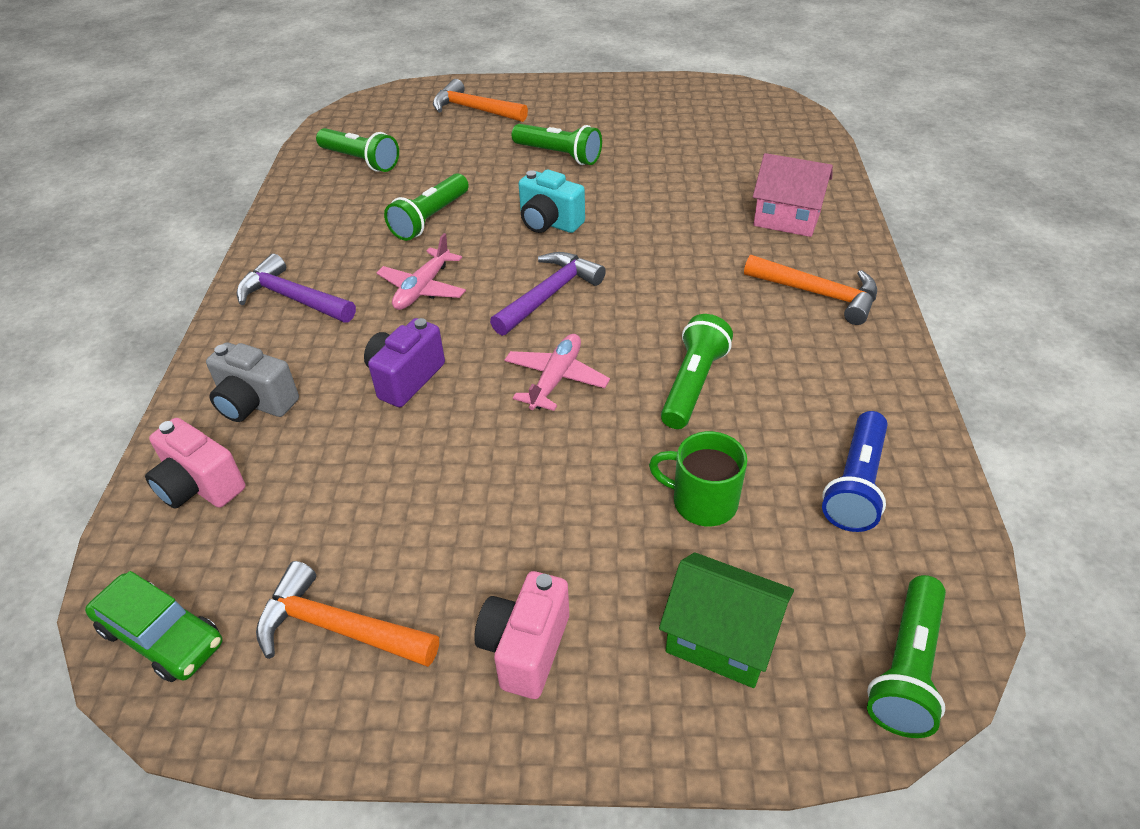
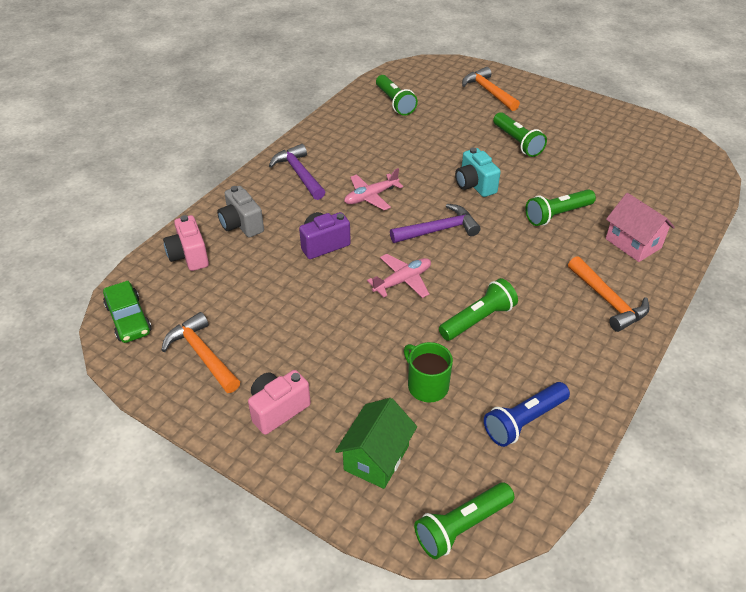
camera: 30 degrees right, 0 degrees up
green flashlight [384,173,469,241] -> green flashlight moved to [525,189,596,226]
green house [659,552,794,688] -> green house turned 60 degrees clockwise [335,398,417,489]

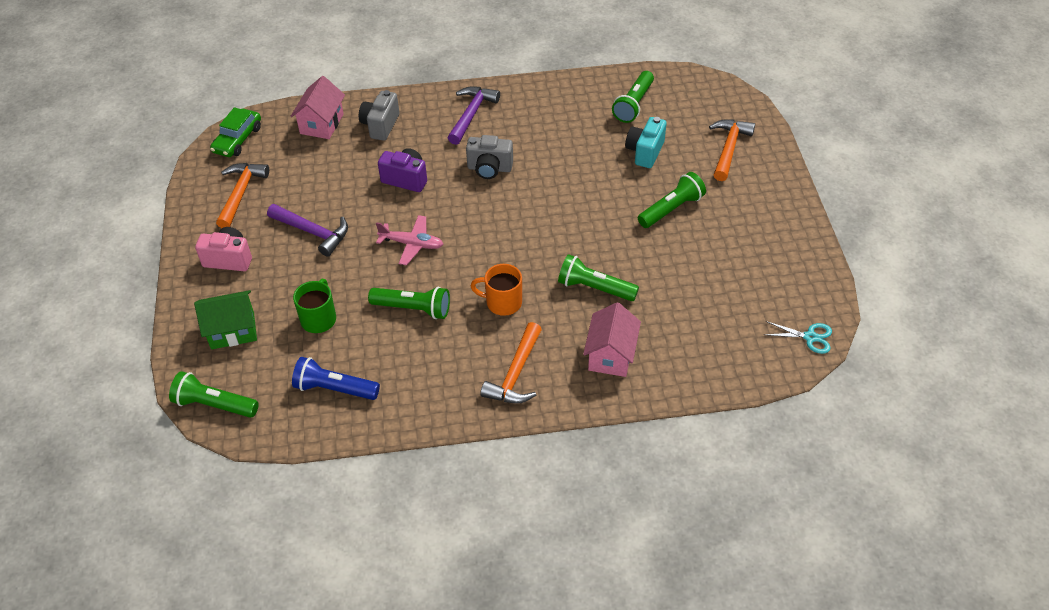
camera: 50 degrees right, 5 degrees up
pink camera [163,215,209,271] -> pink house [291,76,345,139]
pink plane [344,168,403,210] -> grey camera [466,135,513,179]
purple hammer [390,204,481,243] -> purple hammer moved to [267,204,348,257]
turquoise camera [455,148,501,197] -> turquoise camera moved to [625,117,667,168]
green flashlight [493,112,547,157] -> green flashlight turned 150 degrees counterclockwise [638,172,706,228]
none -> orange mug [470,264,522,316]
none -> turquoise scissors [765,321,832,354]

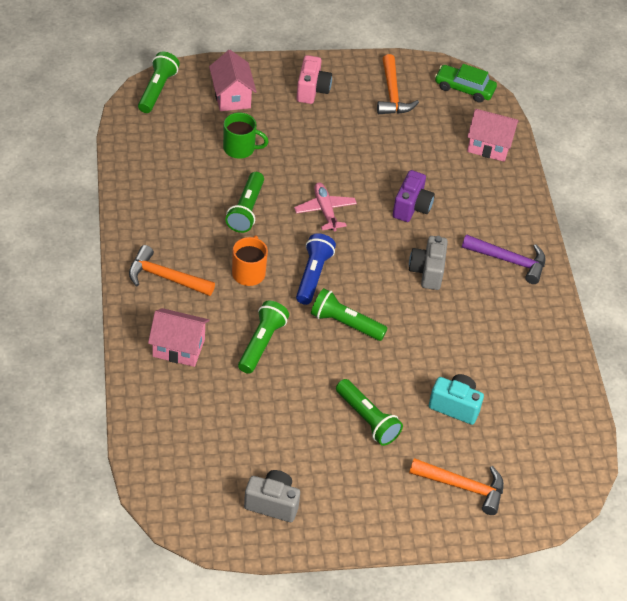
camera: 85 degrees right, 0 degrees up
green house [194,290,257,350] -> pink house [209,50,257,111]
orange hammer [216,163,269,228] -> orange hammer turned 75 degrees clockwise [377,54,419,114]
purple hammer [267,204,348,257] -> none
blue flashlight [292,357,380,400] -> blue flashlight moved to [296,233,336,305]
grey camera [359,90,399,141] -> grey camera moved to [244,470,300,522]
pink plane [376,215,443,265] -> pink plane turned 150 degrees clockwise [294,182,357,231]
green flashlight [612,71,654,123] -> green flashlight moved to [311,288,388,341]
turquoise scissors [765,321,832,354] -> none

